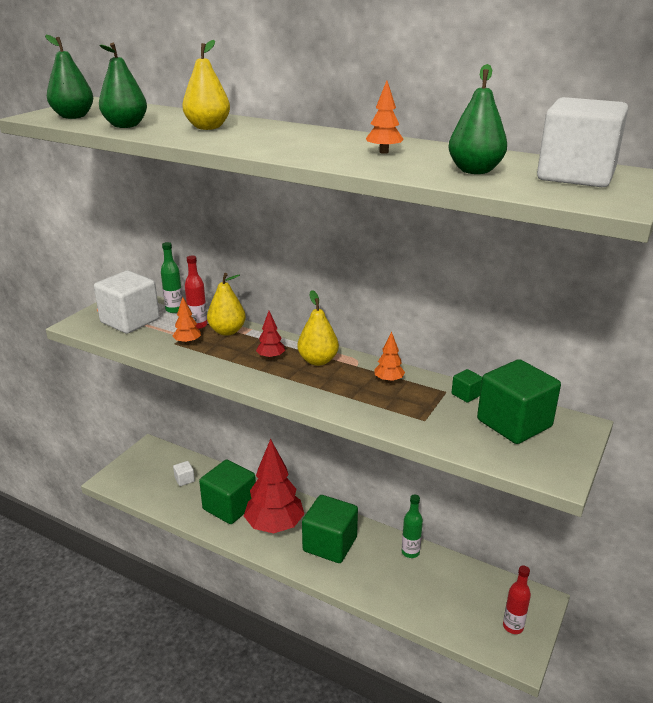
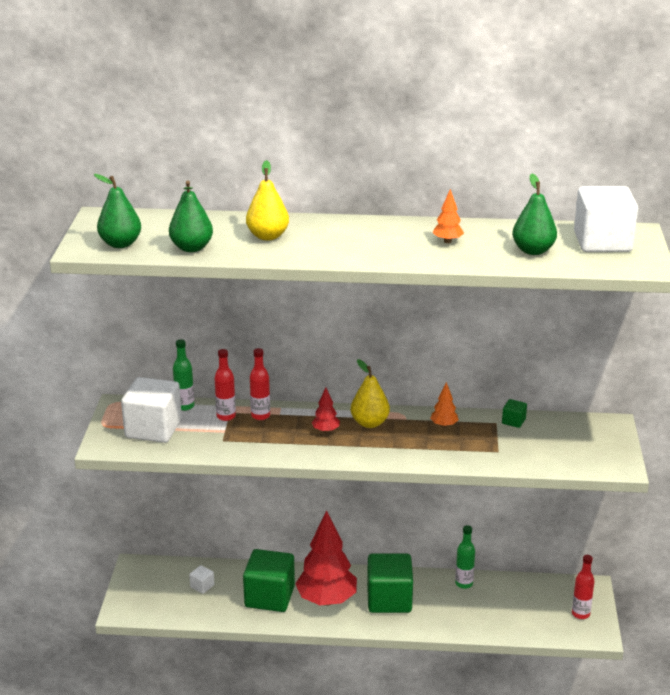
camera: 25 degrees left, 0 degrees up
orange tree [173,297,201,345] -> none
yellow pear [207,273,246,336] -> red bottle [250,348,270,420]
green cube [477,359,561,444] -> none

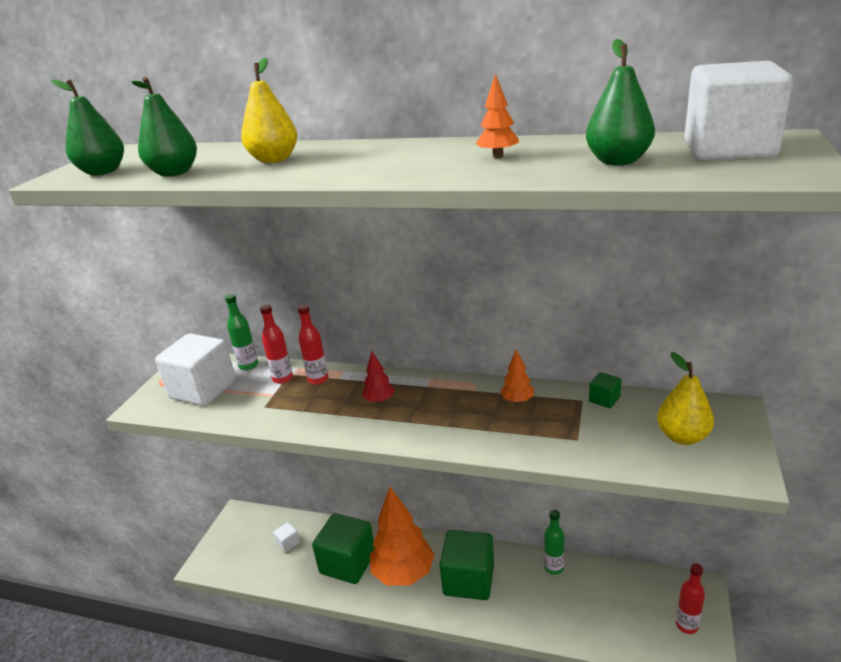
camera: 15 degrees right, 0 degrees up
red tree [295,510,357,606] -> orange tree [370,487,434,586]
yellow pear [350,359,390,428] -> yellow pear moved to [657,352,714,445]

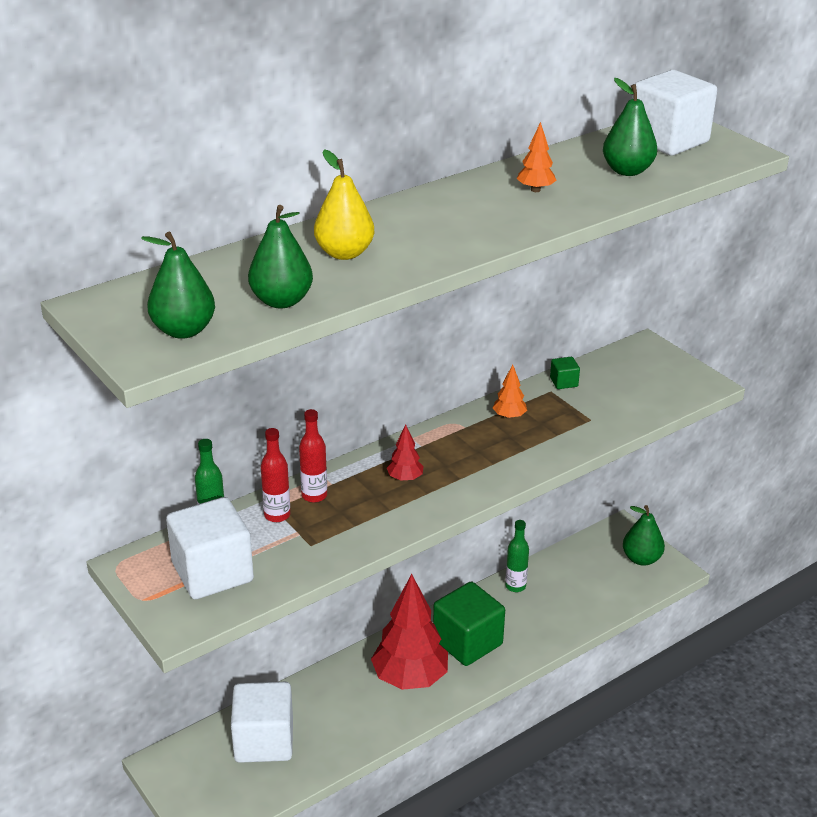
camera: 55 degrees left, 5 degrees up
white cube [273,522,300,553] -> white cube [231,682,293,763], size x2.35
green cube [312,513,375,584] -> none
orange tree [370,487,434,586] -> red tree [371,574,448,690]
yellow pear [657,352,714,445] -> none
red bottle [676,563,705,634] -> green pear [623,505,665,566]

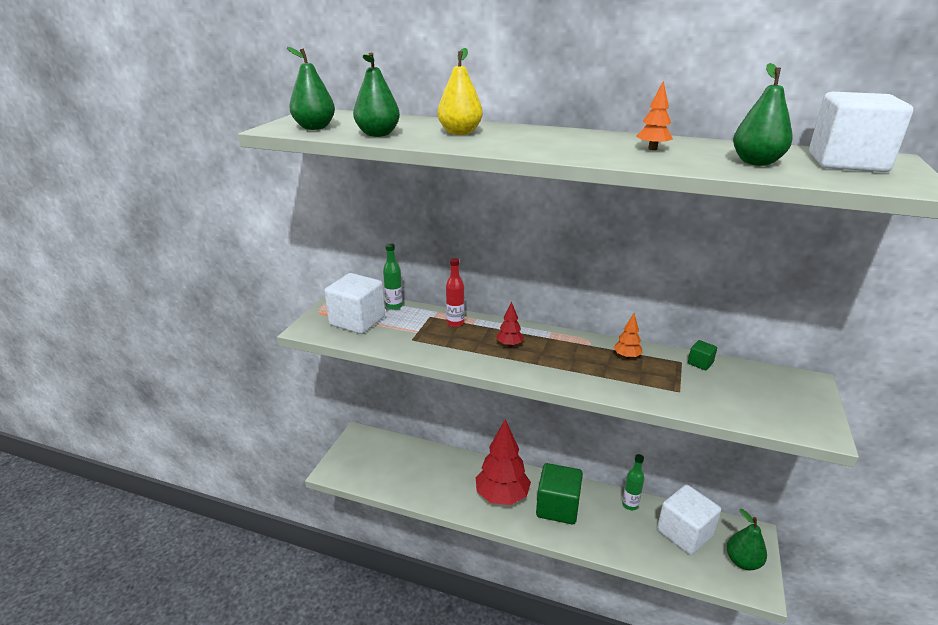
camera: 55 degrees right, 5 degrees down
white cube [231,682,293,763] -> white cube moved to [657,485,721,555]
red bottle [261,428,290,522] -> none

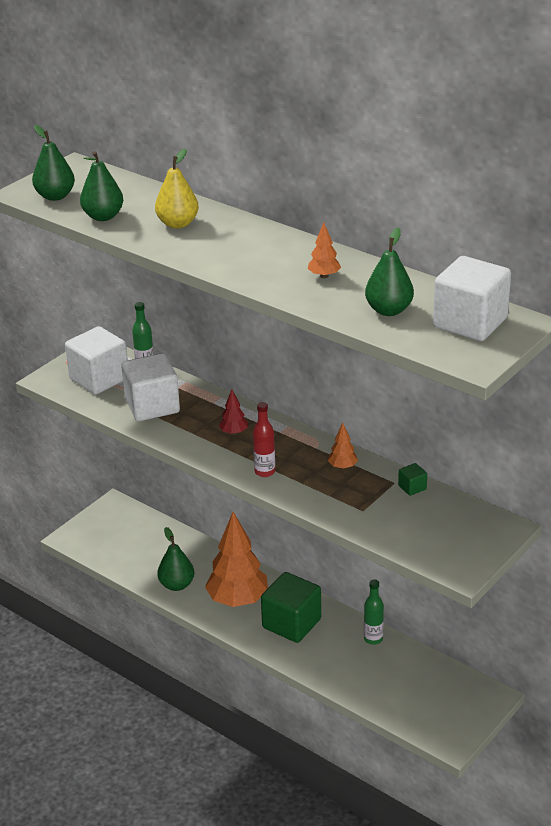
camera: 20 degrees right, 5 degrees up
red bottle [446,258,464,327] -> red bottle moved to [253,402,275,477]
red tree [476,419,531,505] -> orange tree [205,512,268,607]
white cube [657,485,721,555] -> white cube moved to [121,353,180,421]
green pear [727,509,767,570] -> green pear moved to [157,527,194,591]

